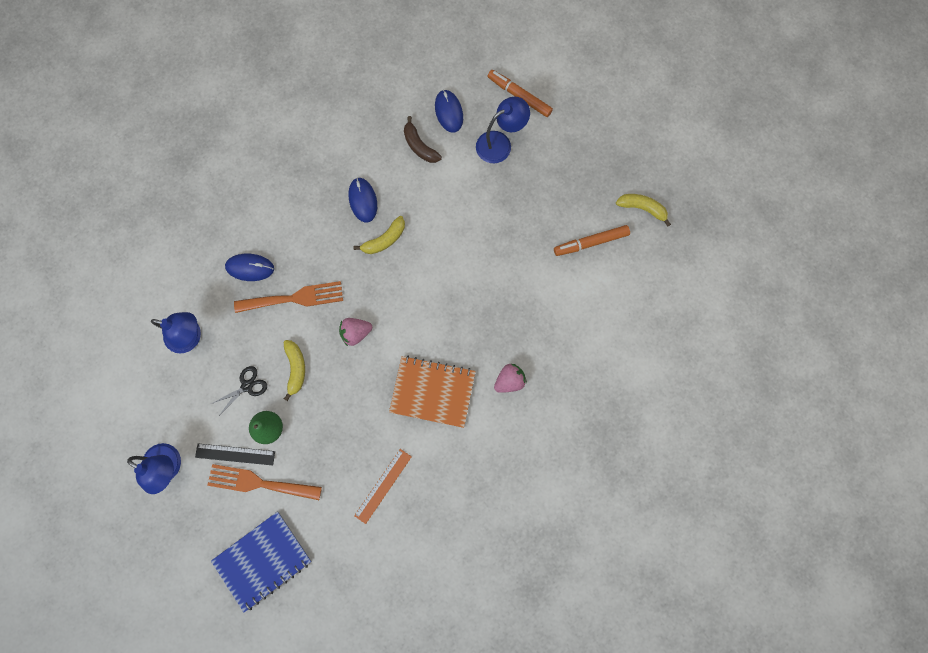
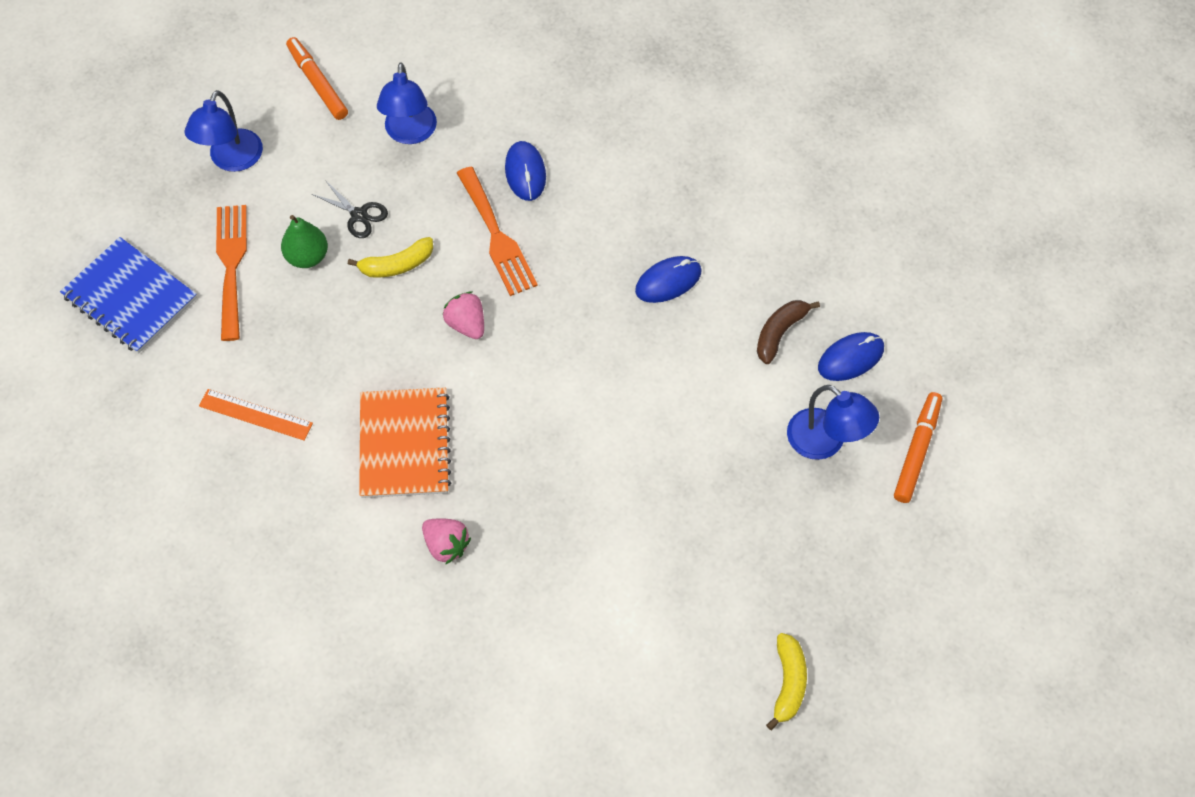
camera: 75 degrees right, 15 degrees down
black ruler [195,443,275,466] -> none
yellow banana [354,216,405,254] -> none
orange marker [554,225,630,256] -> orange marker moved to [286,37,348,120]

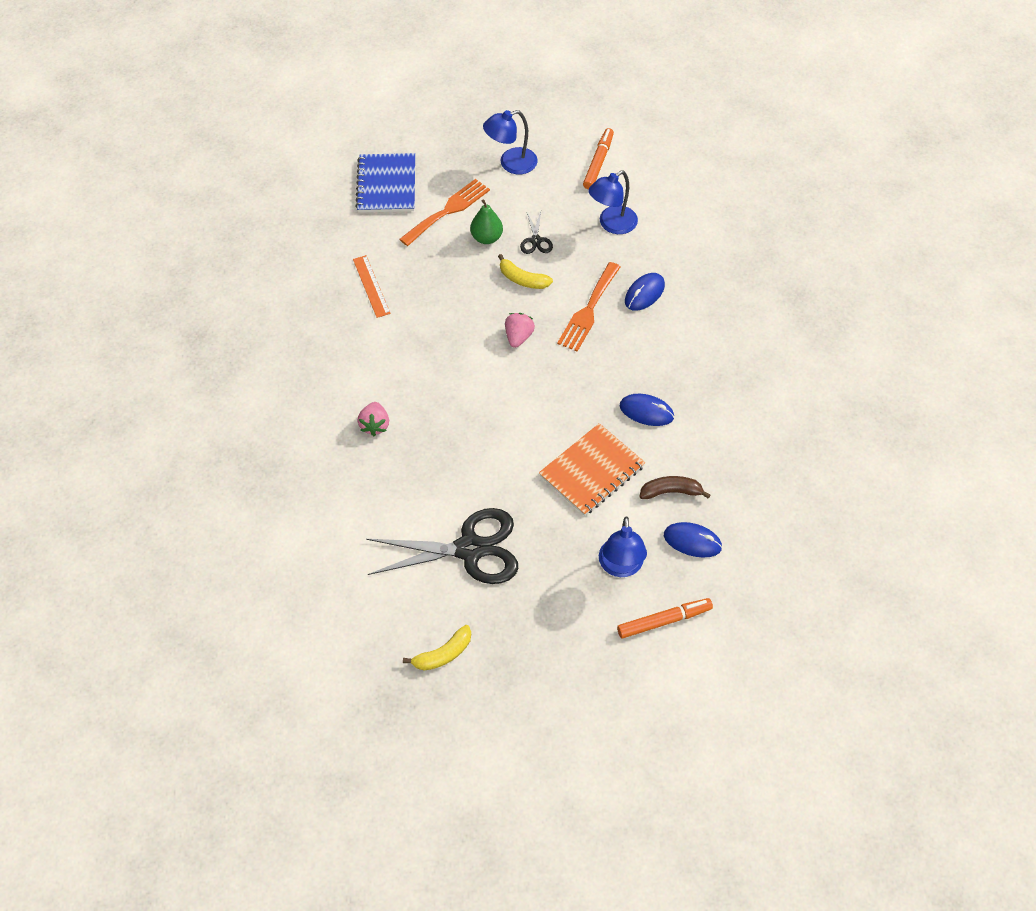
camera: 50 degrees right, 5 degrees down
orange notebook [359,387,451,498] -> orange notebook moved to [539,423,646,516]
none -> black scissors [366,508,518,584]

